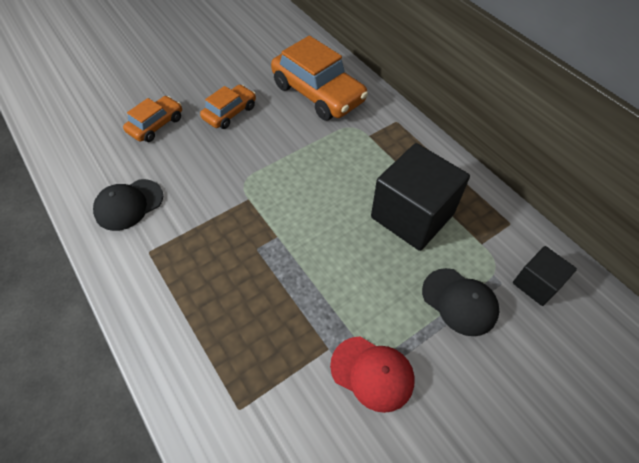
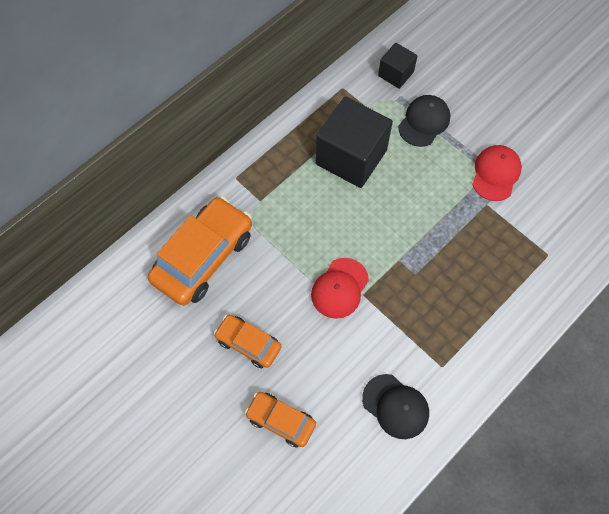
camera: 100 degrees left, 10 degrees up
none -> red cap [311,258,369,319]

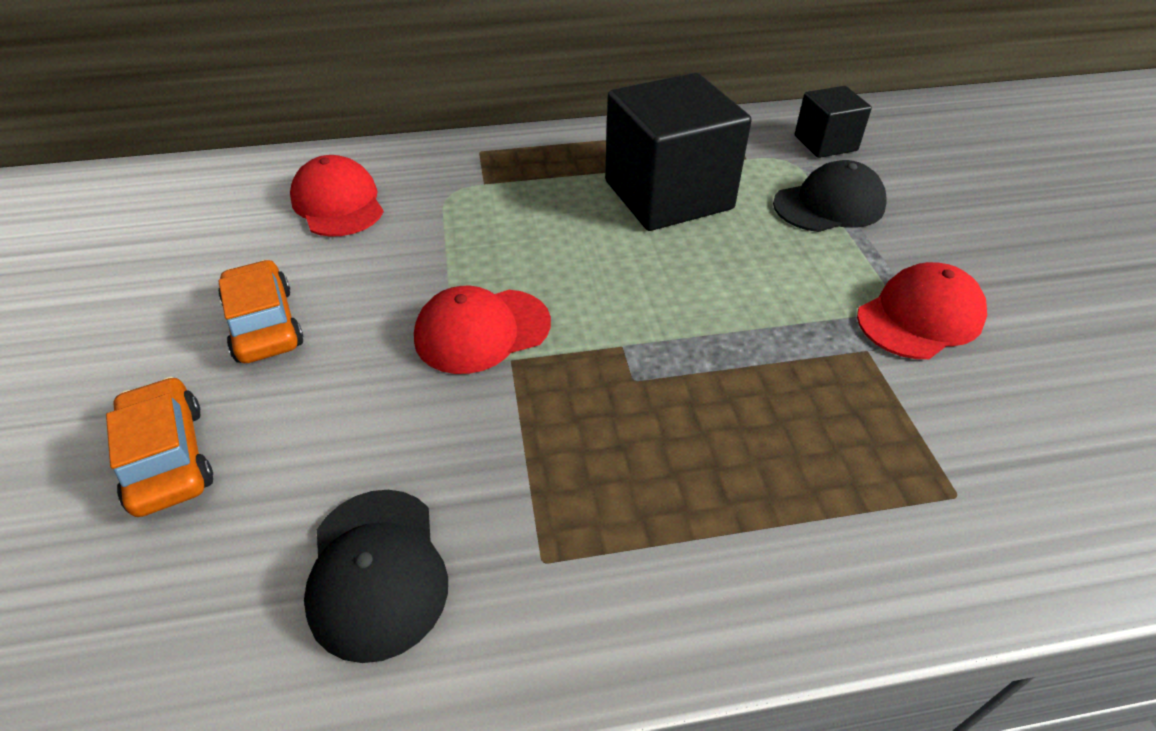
camera: 35 degrees right, 20 degrees down
orange car [148,196,252,306] -> red cap [290,155,384,237]

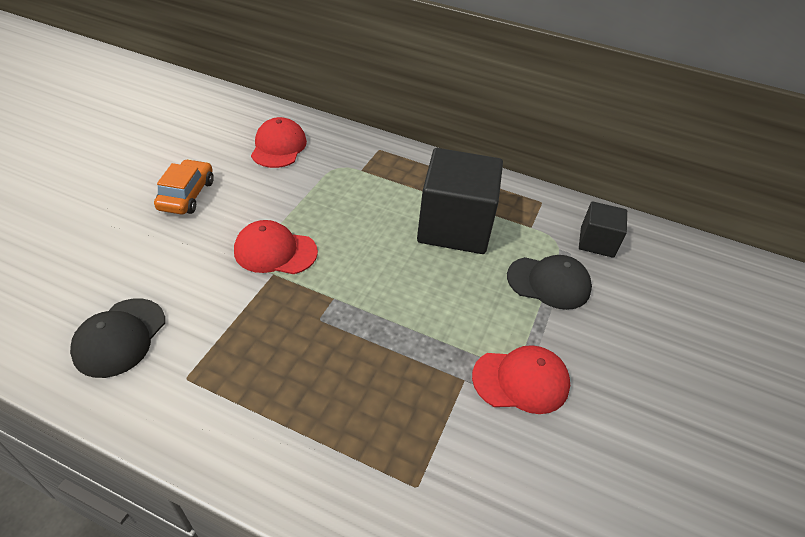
camera: 30 degrees right, 0 degrees up
orange car [106,377,213,517] -> none

